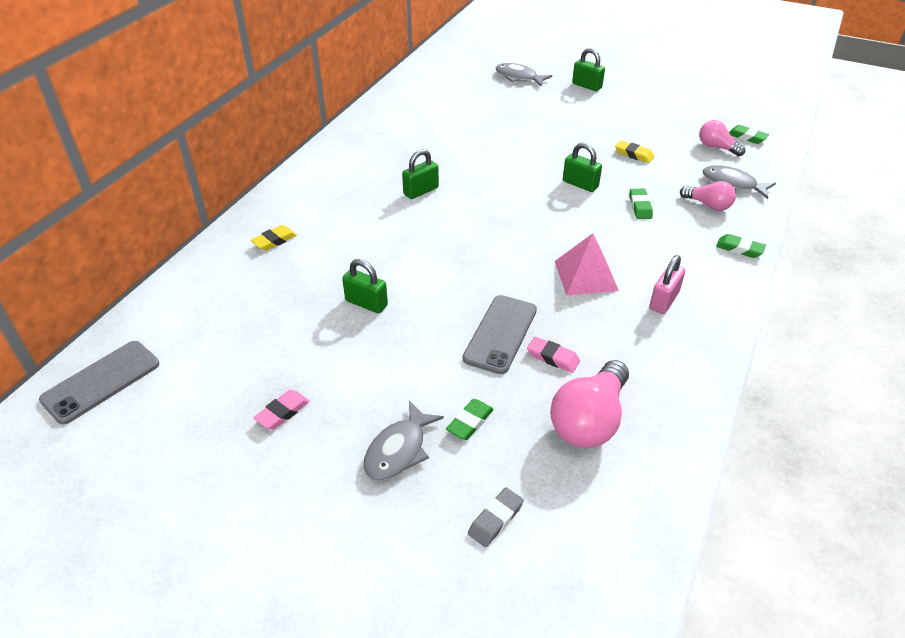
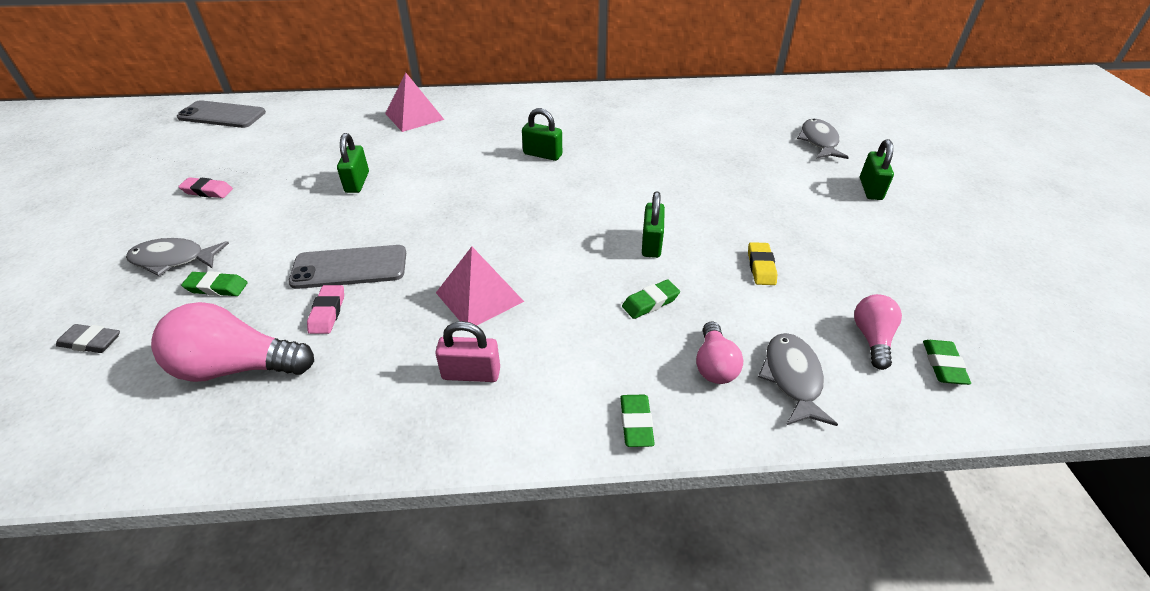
camera: 60 degrees right, 0 degrees up
yellow eraser [251,225,297,251] -> pink pyramid [385,73,444,132]

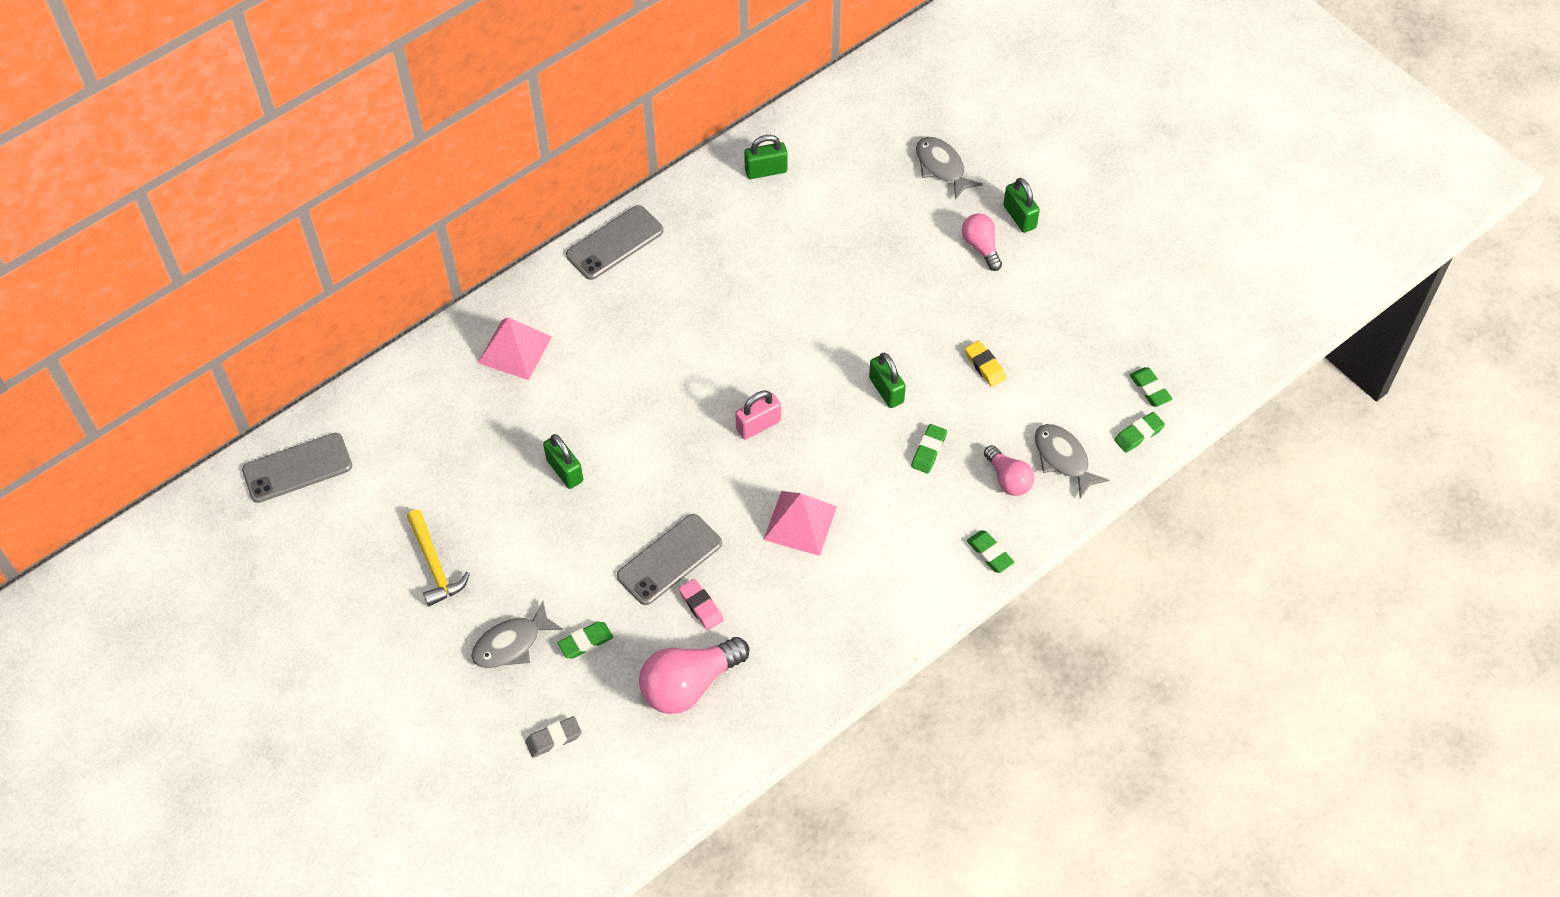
camera: 35 degrees left, 15 degrees up
pink eraser [178,177,233,198] -> yellow hammer [407,509,470,606]
pink padlock [435,321,500,382] -> pink padlock moved to [735,390,781,440]
green padlock [522,108,562,161] -> green padlock moved to [744,135,788,179]
pink light bulb [854,294,902,370] -> pink light bulb moved to [962,213,1002,271]
none -> grey phone [566,205,664,280]
none -> green eraser [1114,412,1165,453]

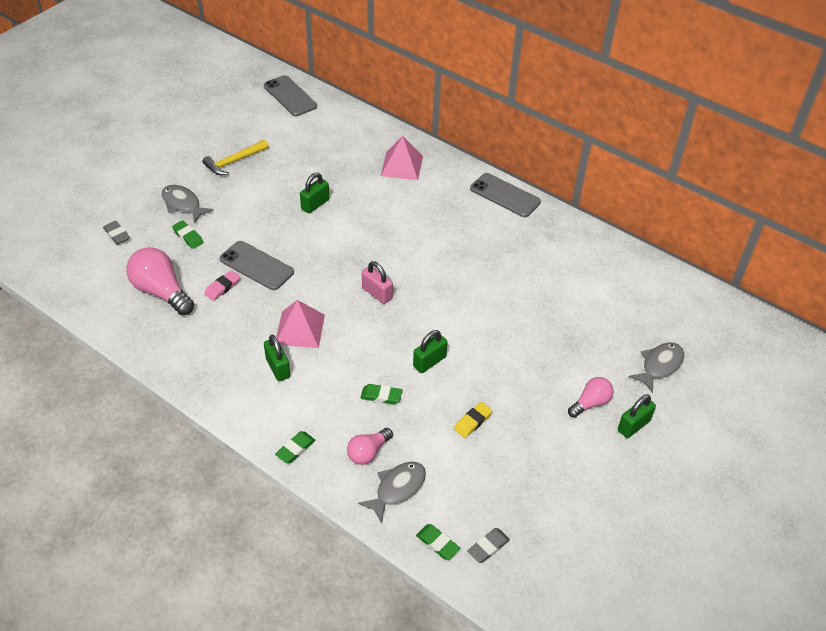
camera: 75 degrees right, 10 degrees down
green padlock [744,135,788,179] -> green padlock moved to [264,335,290,381]
green eraser [1130,367,1172,407] -> grey eraser [467,528,510,563]

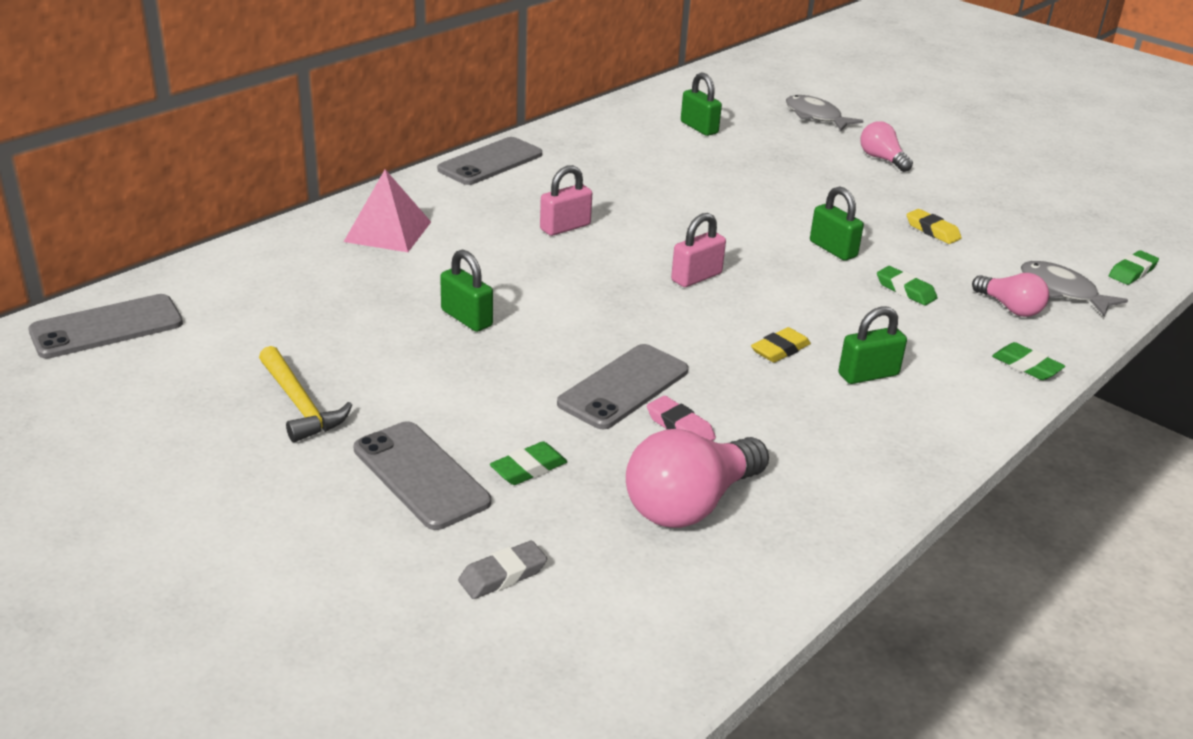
camera: 85 degrees left, 15 degrees down
grey fish [162,185,214,223] -> grey phone [353,421,491,530]
pink pyramid [276,300,325,348] -> yellow eraser [751,327,811,363]
green eraser [360,384,402,404] -> green eraser turned 60 degrees counterclockwise [877,266,937,305]
grey eraser [467,528,510,563] -> none
green padlock [618,394,656,438] -> green padlock moved to [681,73,722,136]
none -> pink padlock [540,165,592,236]

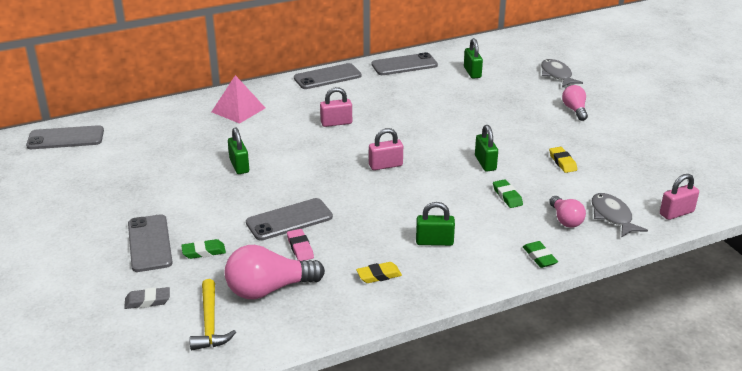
camera: 25 degrees right, 0 degrees up
yellow hammer [259,346,352,442] -> yellow hammer moved to [190,279,236,350]
yellow eraser [751,327,811,363] -> yellow eraser moved to [356,262,402,283]
green eraser [1109,250,1159,285] -> pink padlock [660,174,699,220]
none -> grey phone [372,52,438,75]

